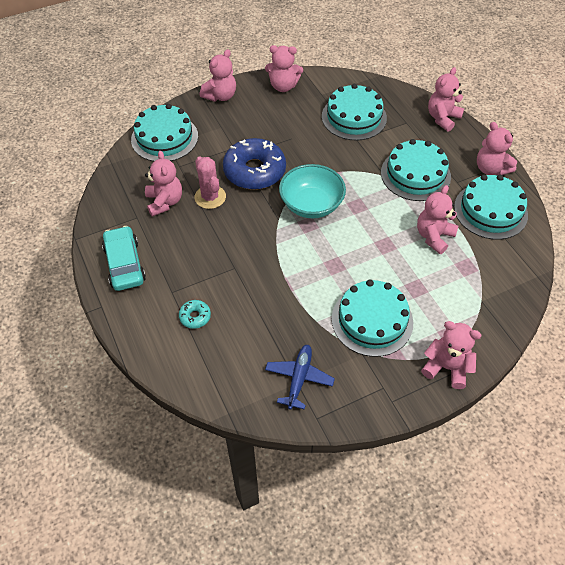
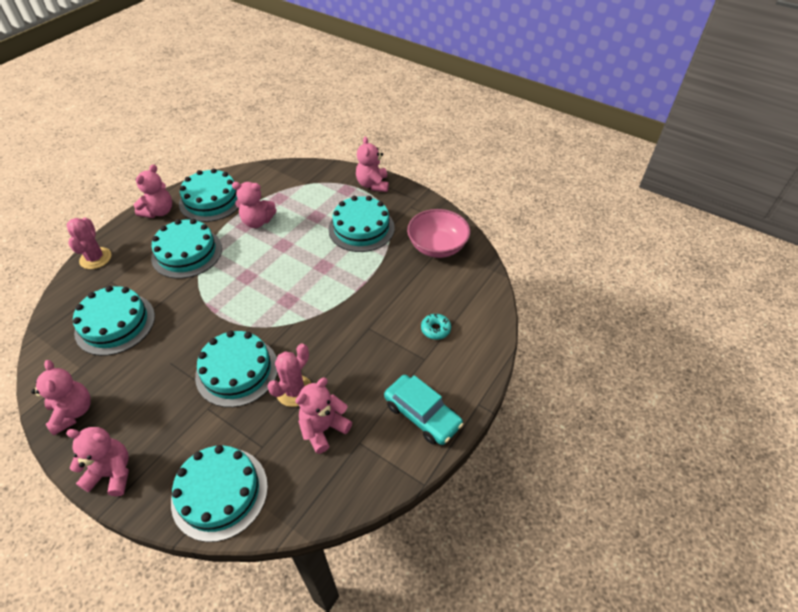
camera: 120 degrees left, 5 degrees down
turquoise car [102,226,146,291] -> turquoise car turned 90 degrees counterclockwise [384,375,463,445]
blue donut [223,138,286,190] -> turquoise cake [195,331,278,407]
blue plane [265,345,335,410] -> pink bowl [407,209,470,258]
turquoise bowl [279,164,346,218] -> none
pink teddy bear [428,67,464,132] -> pink cactus [67,217,111,269]

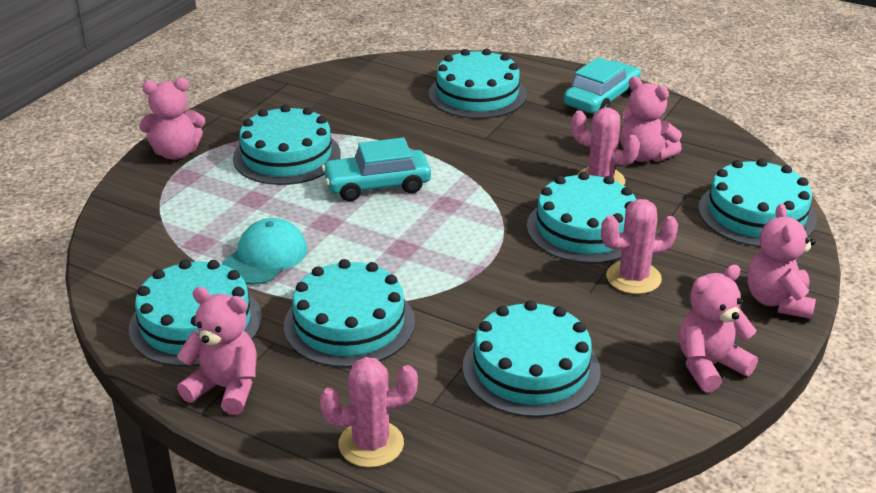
camera: 95 degrees left, 15 degrees down
pink teddy bear [232,182,277,228] -> turquoise cap [222,218,307,285]
pink bowl [407,209,470,258] -> none
turquoise donut [421,314,451,340] -> turquoise cake [429,49,527,119]
none -> turquoise car [322,137,431,201]
none -> pink cactus [601,199,678,294]

